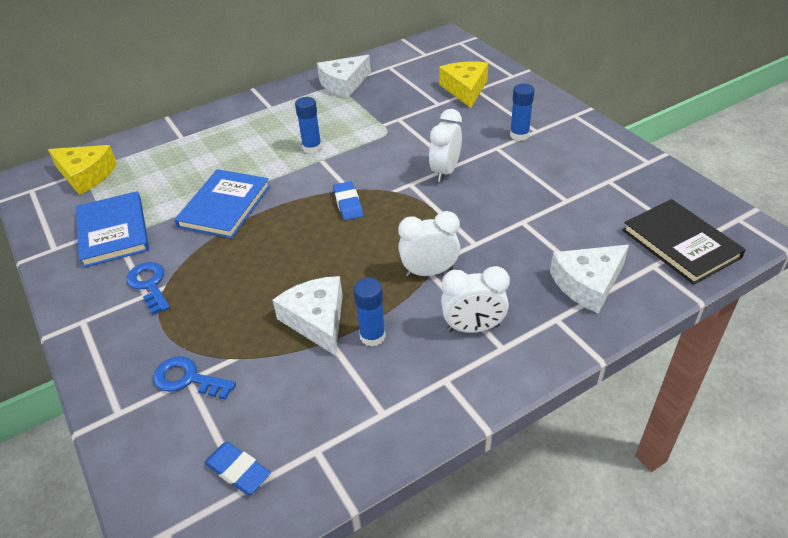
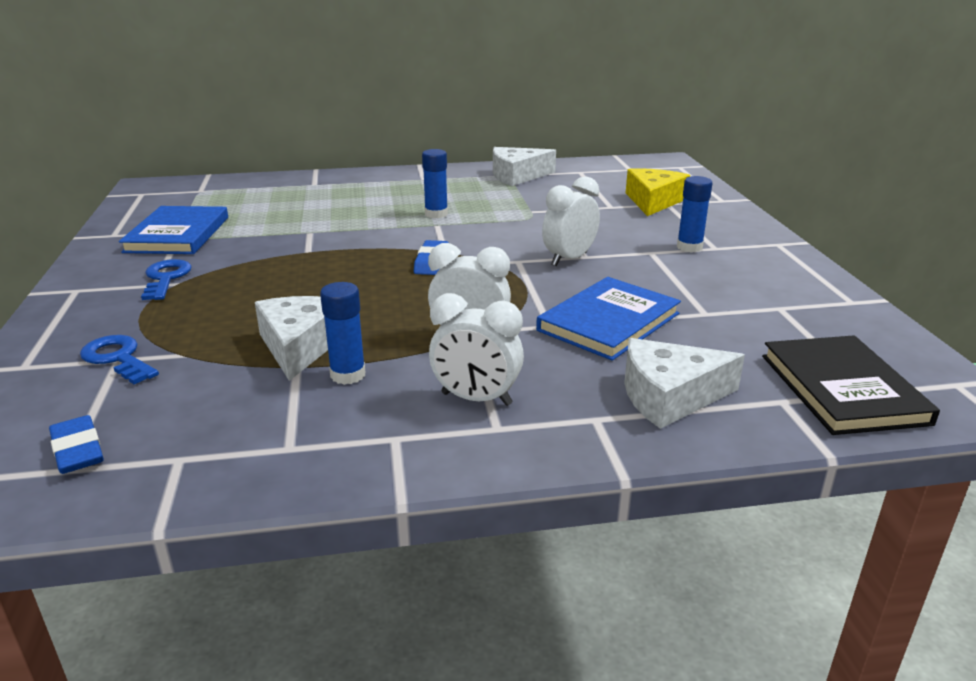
camera: 20 degrees right, 15 degrees down
yellow cheese [48,145,117,195] -> none
blue book [174,169,270,239] -> blue book moved to [536,277,681,361]

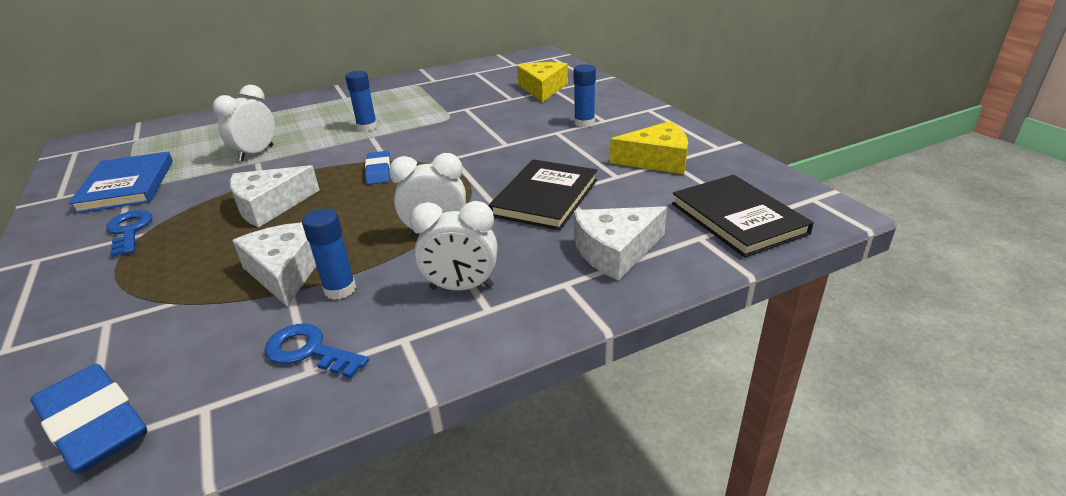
camera: 15 degrees left, 5 degrees up
blue eraser [49,415,104,474] -> blue eraser [31,364,147,474], size x1.66
blue key [80,335,159,384] -> blue key moved to [264,324,369,378]
white cheese [493,147,556,186] -> white cheese moved to [230,165,320,227]
blue book [536,277,681,361] -> black book [489,159,597,230]
white clock [542,176,600,266] -> white clock moved to [213,85,275,161]
none -> yellow cheese [610,121,688,174]

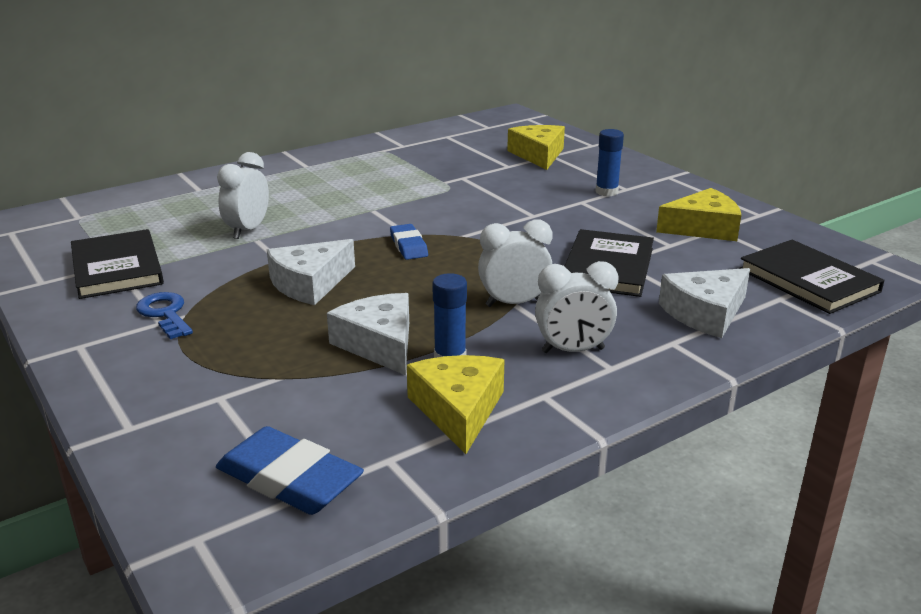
camera: 10 degrees left, 5 degrees down
blue book [68,152,173,214] -> black book [71,229,164,299]
blue key [264,324,369,378] -> yellow cheese [407,355,504,454]
blue glue stick [345,71,378,132] -> none

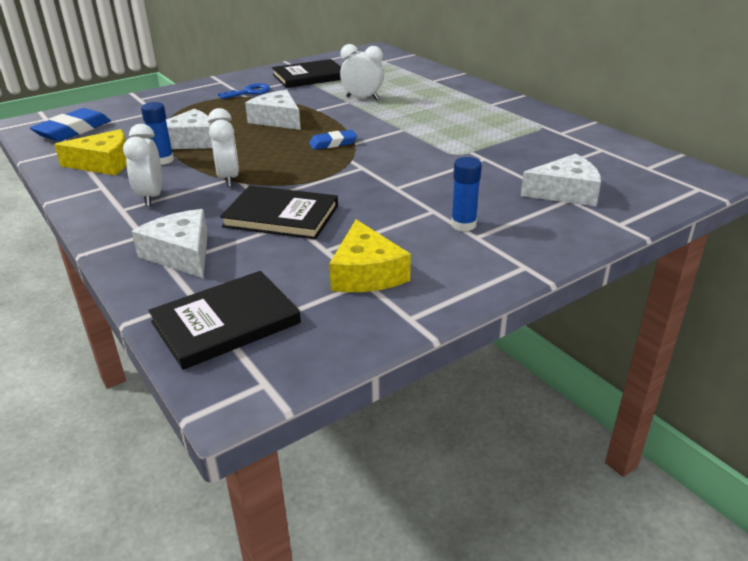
camera: 90 degrees right, 5 degrees up
yellow cheese [507,125,565,170] -> white cheese [521,154,601,206]

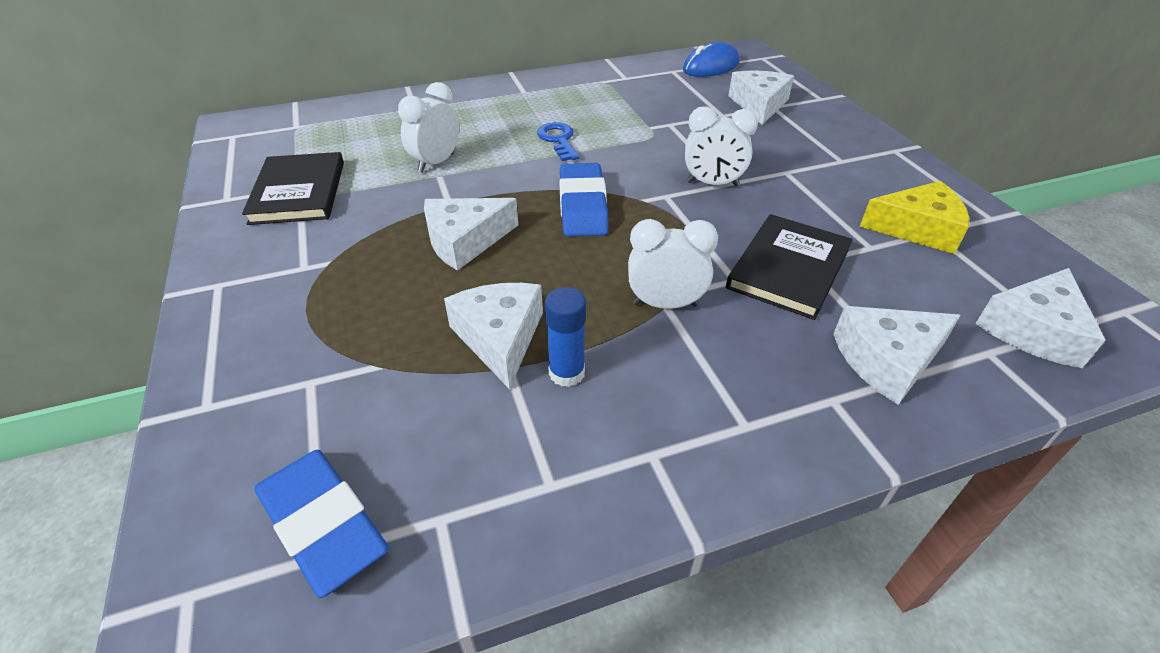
camera: 75 degrees left, 10 degrees up
yellow cheese [54,129,127,175] -> none
white clock [123,124,162,207] -> white clock moved to [685,106,758,186]
black book [148,271,301,370] -> white cheese [975,268,1106,368]
blue key [218,83,270,99] -> blue key moved to [537,122,580,161]
blue eraser [309,130,357,150] -> blue eraser [559,163,609,237], size x1.66
blue glue stick [451,157,482,231] -> none
none -> blue mouse [683,42,740,77]

